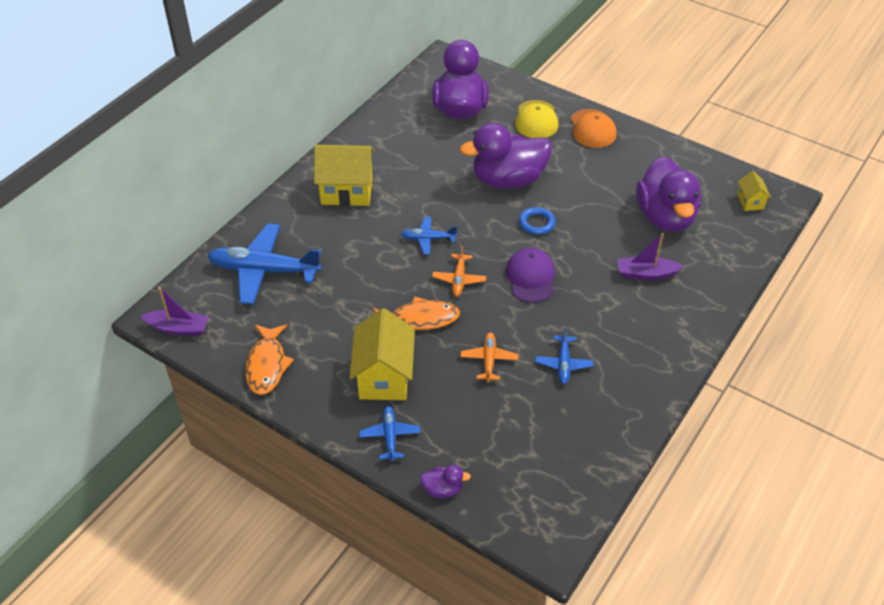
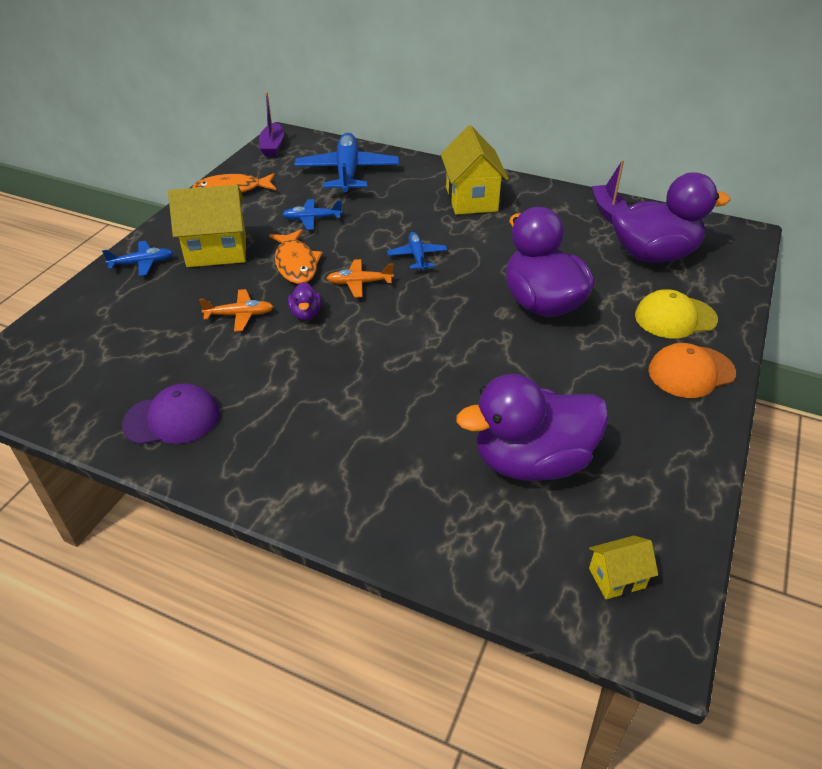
camera: 80 degrees right, 5 degrees down
purple duck [420,465,471,498] -> purple duck moved to [288,282,321,320]
purple cap [506,248,555,303] -> purple cap moved to [122,383,220,445]
blue ring [519,207,555,235] -> none
blue plane [535,327,593,384] -> blue plane moved to [282,199,343,230]
purple boat [618,233,684,280] -> purple boat moved to [592,160,628,224]

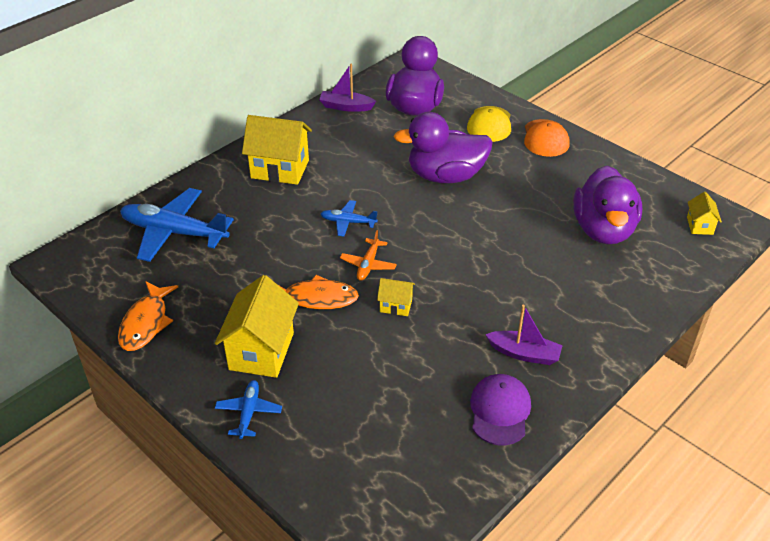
camera: 70 degrees left, 0 degrees up
orange plane [199,289,274,332] -> none
purple boat [259,92,284,157] -> purple boat moved to [485,305,563,365]
blue plane [282,199,343,230] -> none
purple duck [288,282,321,320] -> yellow house [377,278,415,316]

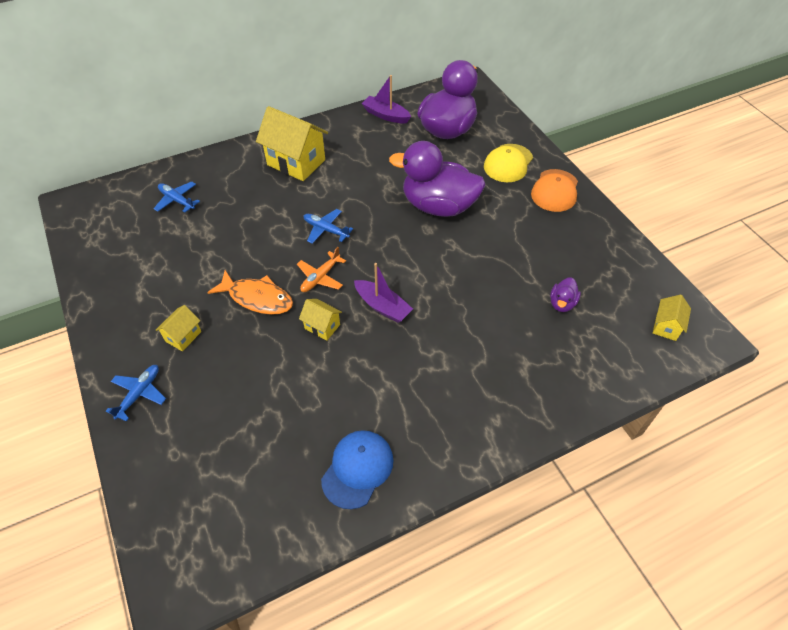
camera: 20 degrees right, 10 degrees up
orange fish [118,281,178,351] -> none
blue plane [120,188,234,262] -> blue plane [153,181,200,213], size x0.50
yellow house [215,275,299,378] -> yellow house [156,305,201,351], size x0.50
purple cap [470,374,531,445] -> blue cap [321,430,394,509]
purple boat [485,305,563,365] -> purple boat moved to [354,263,413,323]
purple duck [573,166,642,244] -> purple duck [550,278,581,312], size x0.42

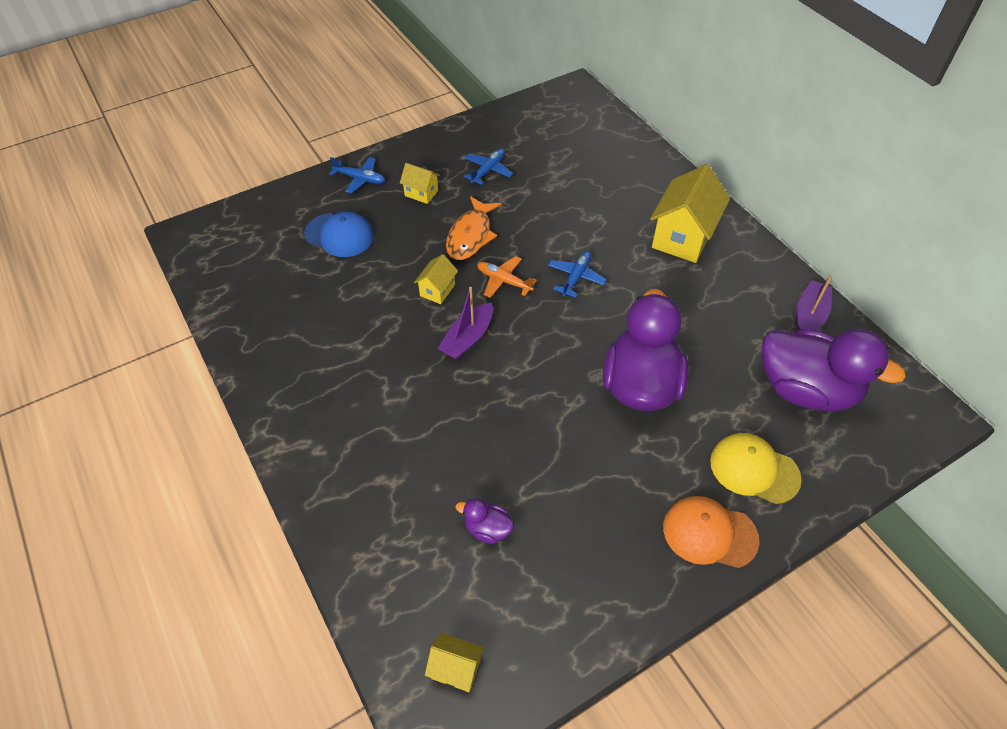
camera: 85 degrees right, 0 degrees up
blue plane [153,181,200,213] -> blue plane moved to [464,149,513,185]
blue cap [321,430,394,509] -> blue cap moved to [304,211,374,257]

